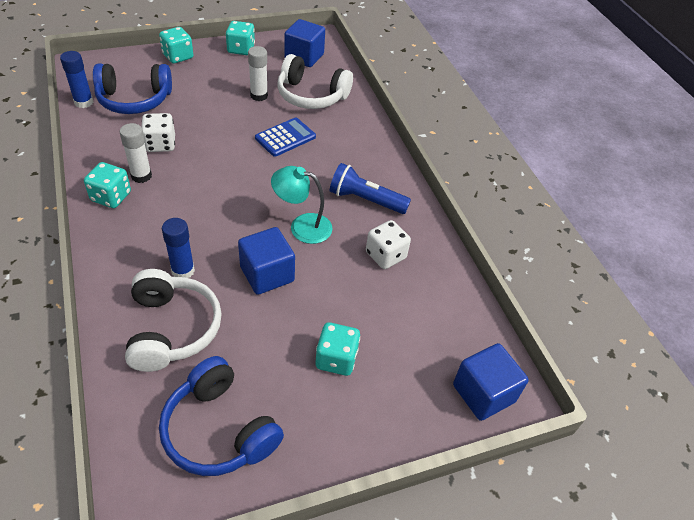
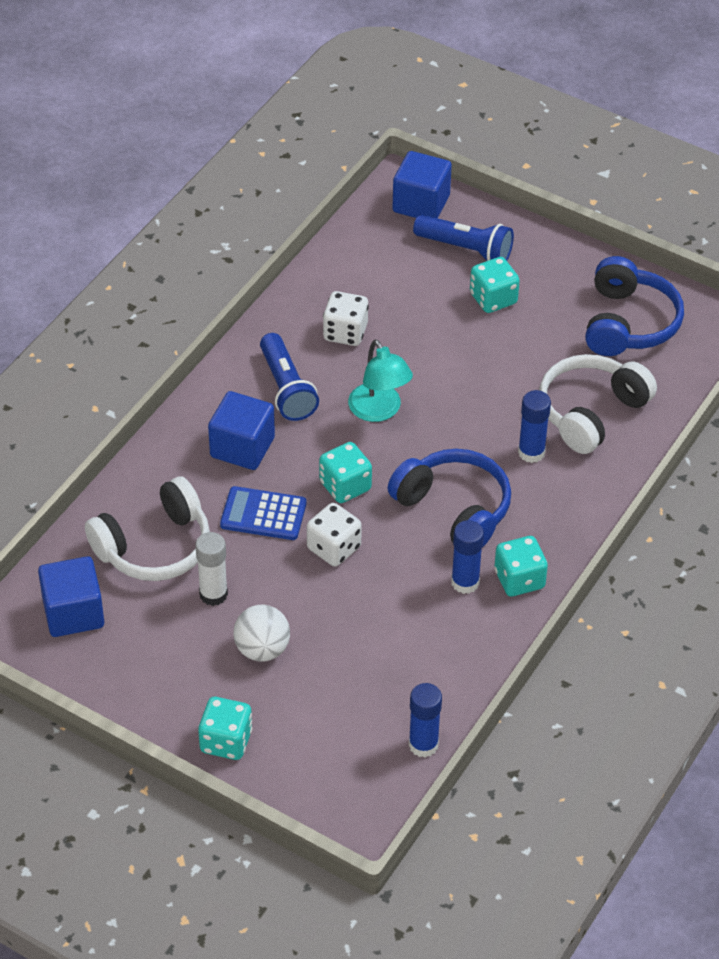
camera: 125 degrees left, 0 degrees up
blue headphones [93,64,172,114] -> blue headphones moved to [388,449,511,547]
white glue stick [120,123,152,183] -> blue glue stick [451,520,484,594]
white dice [141,113,175,152] -> white dice moved to [307,503,362,567]
turquoise dice [226,21,255,55] -> turquoise dice moved to [319,442,372,503]
blue cube [238,227,295,295] -> blue cube moved to [208,391,275,470]
white headphones [277,54,353,109] -> white headphones turned 75 degrees clockwise [85,476,210,581]
none -> white ball [234,605,290,662]
none -> blue flashlight [413,215,514,261]

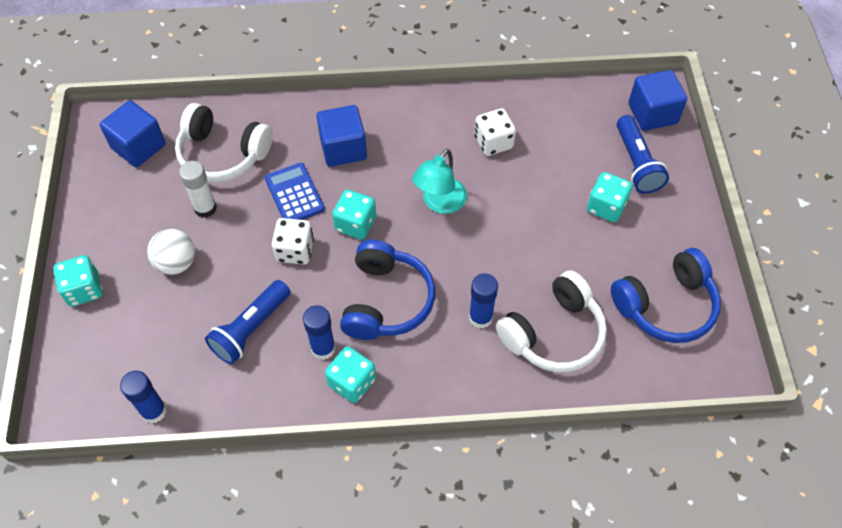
camera: 55 degrees right, 10 degrees up
blue flashlight [260,333,319,421] -> blue flashlight moved to [205,280,290,364]
white headphones [539,354,657,454] -> white headphones turned 135 degrees clockwise [496,270,607,372]

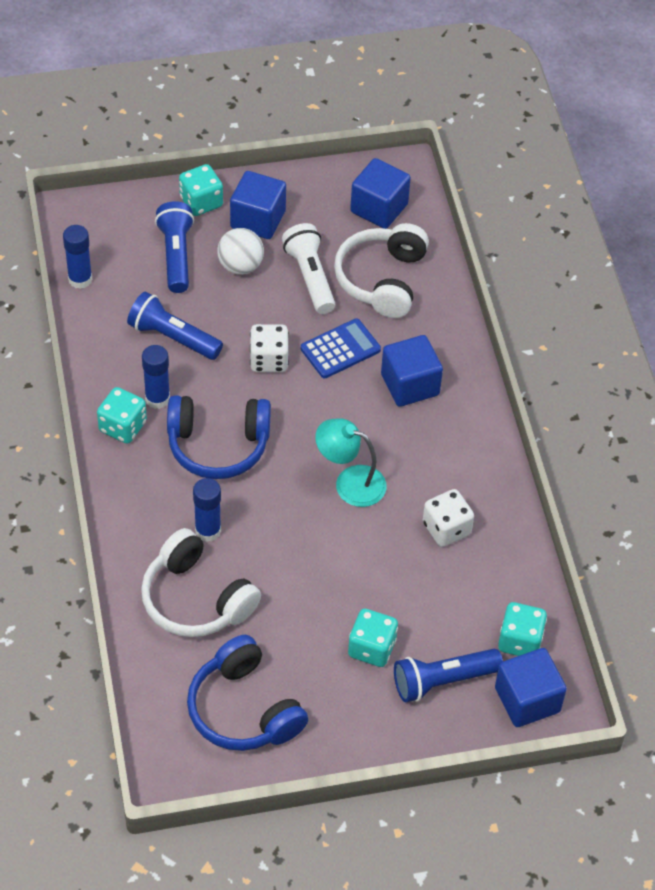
camera: 80 degrees right, 5 degrees down
white glue stick [179,161,217,218] -> white flashlight [282,223,335,314]
turquoise dice [332,190,376,239] -> turquoise dice moved to [498,602,547,656]
none -> blue flashlight [155,201,194,293]
none -> blue cube [230,171,286,239]

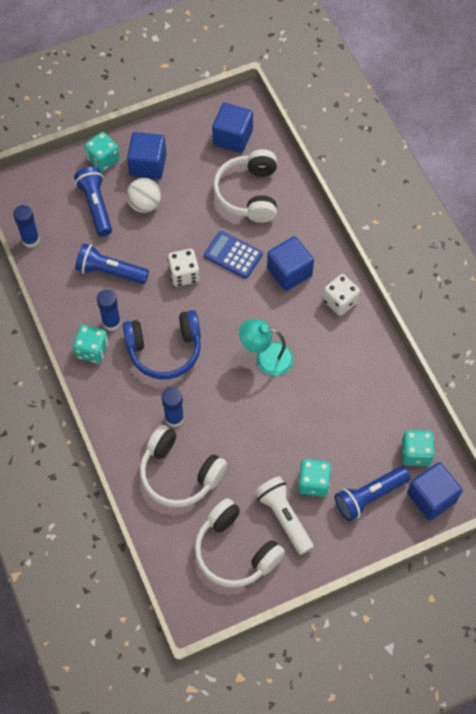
camera: 10 degrees left, 10 degrees up
blue headphones [187,635,308,751] -> white headphones [194,498,285,587]
white flashlight [282,223,335,314] -> white flashlight moved to [255,476,314,555]
blue calculator [301,319,381,378] -> blue calculator turned 105 degrees counterclockwise [204,231,263,279]
white dice [423,489,474,547] -> white dice moved to [323,274,360,316]

